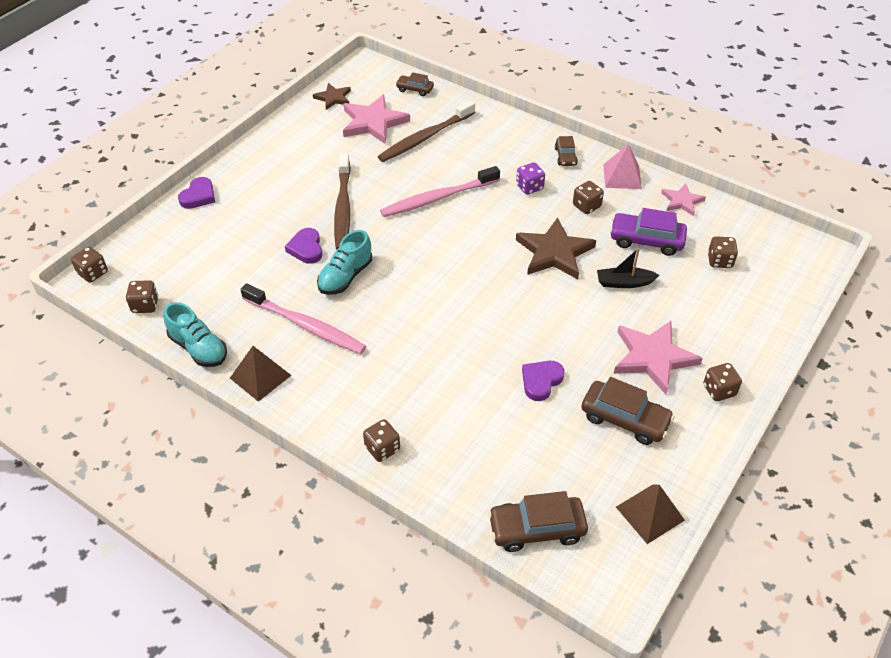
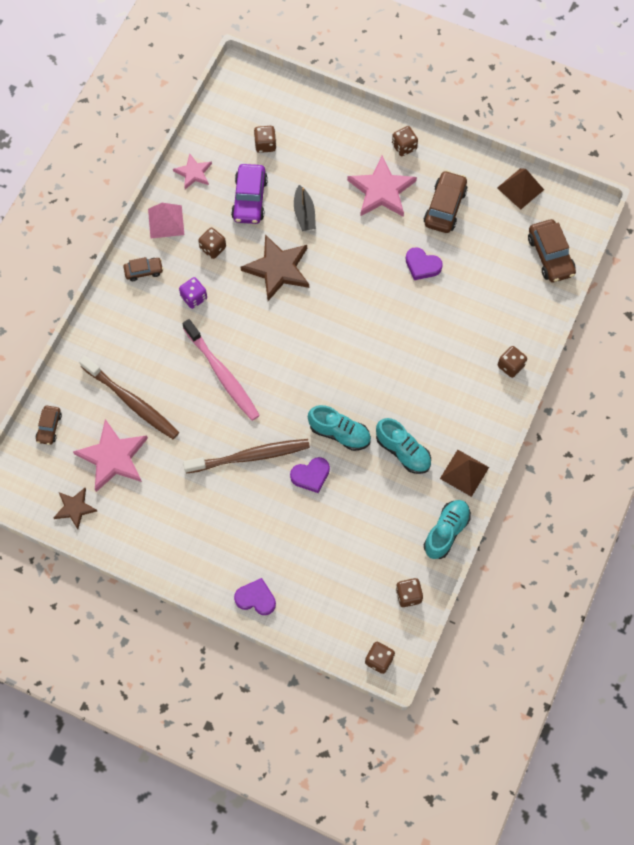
camera: 100 degrees left, 20 degrees up
pink toothbrush [240,283,366,354] -> turquoise shoe [376,418,431,474]

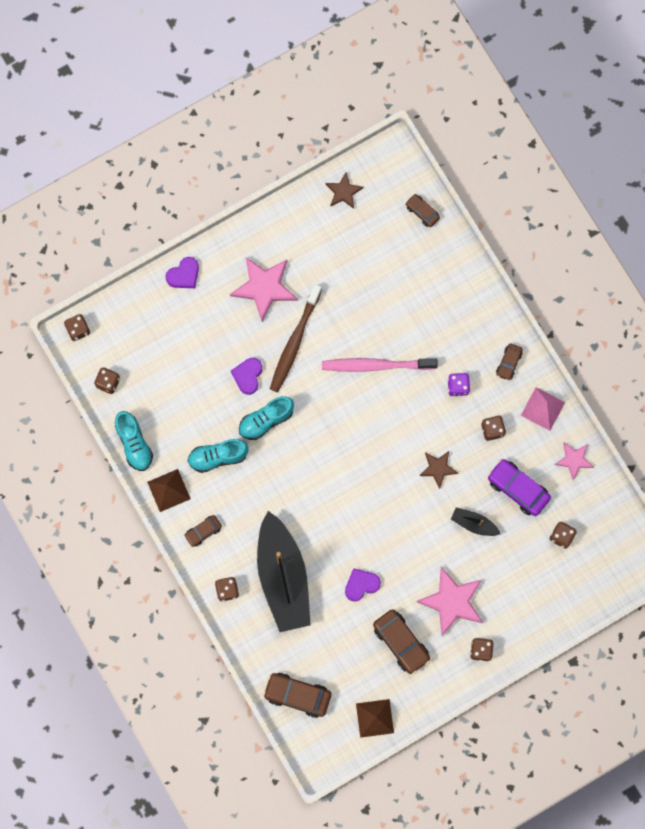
camera: 125 degrees right, 10 degrees up
pink star [73,419,148,492] -> pink star moved to [230,257,298,321]
brown toothbrush [79,356,179,439] -> none
brown star [241,234,309,301] -> brown star [419,451,458,489], size x0.57
none -> brown car [184,515,222,547]
none -> black boat [257,511,311,632]

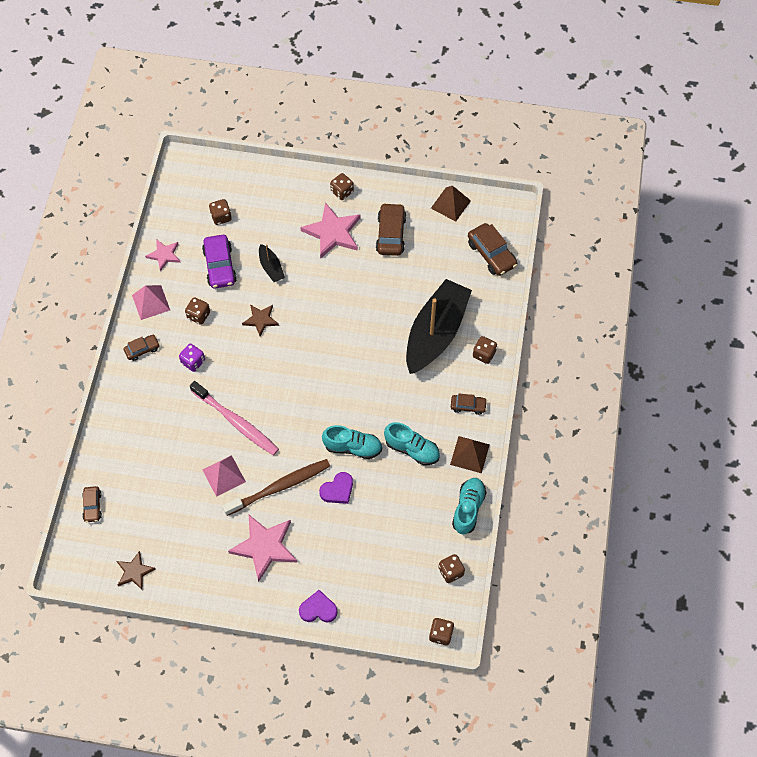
camera: 140 degrees left, 15 degrees down
purple heart [345,568,381,602] -> none
none -> pink pyramid [203,455,246,497]

